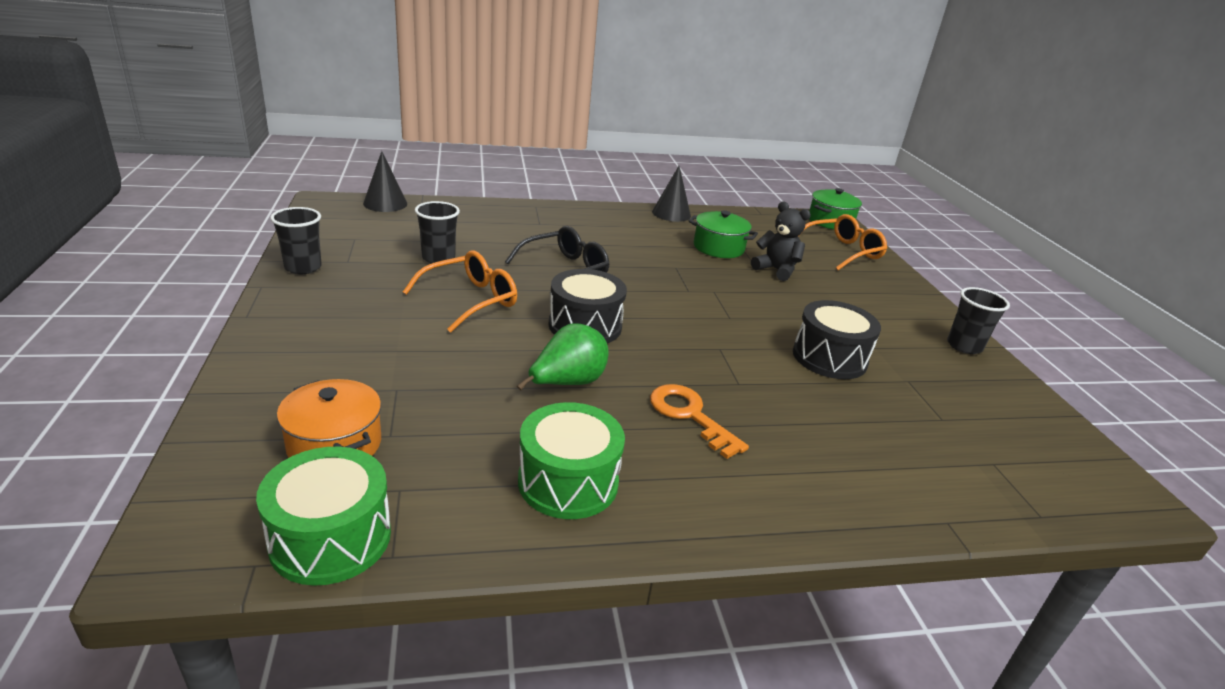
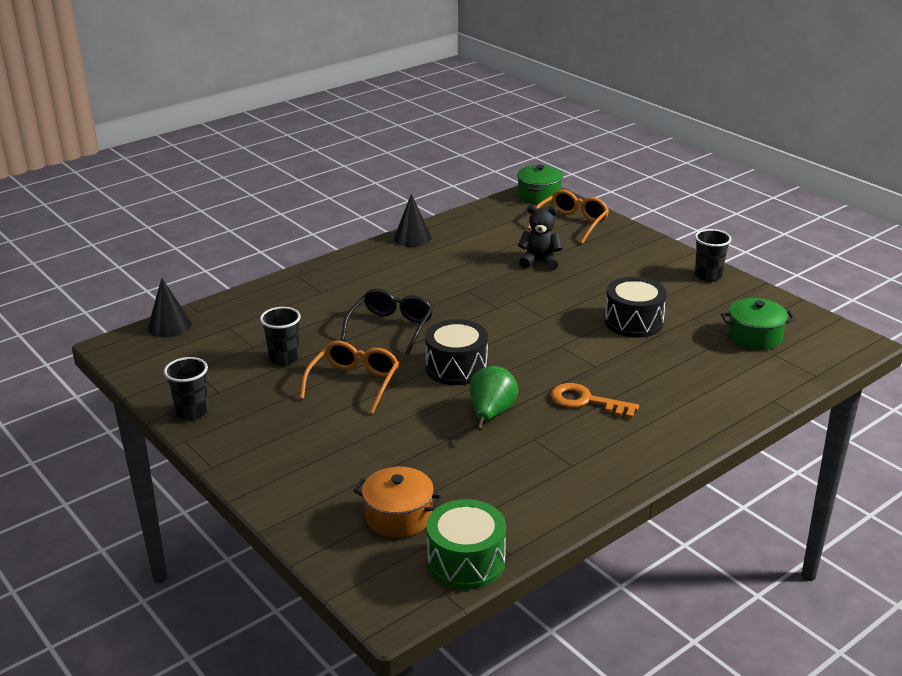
camera: 25 degrees left, 0 degrees up
green drum [518,402,625,519] -> none
green pot [688,210,758,258] -> green pot moved to [721,298,795,350]

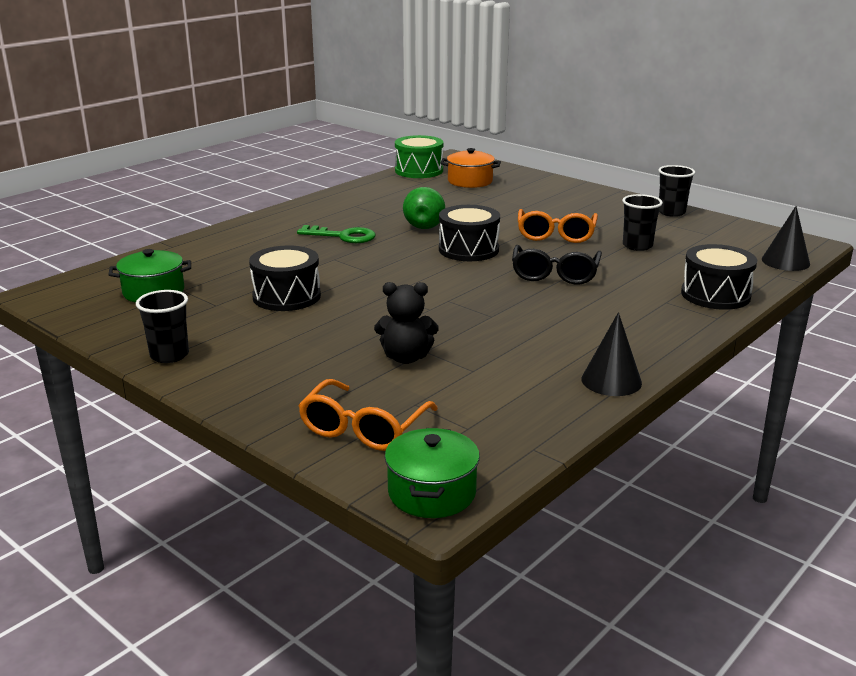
camera: 170 degrees right, 5 degrees down
orange key [551,383,639,418] -> green key [297,225,376,243]
none -> black drum [681,244,757,310]

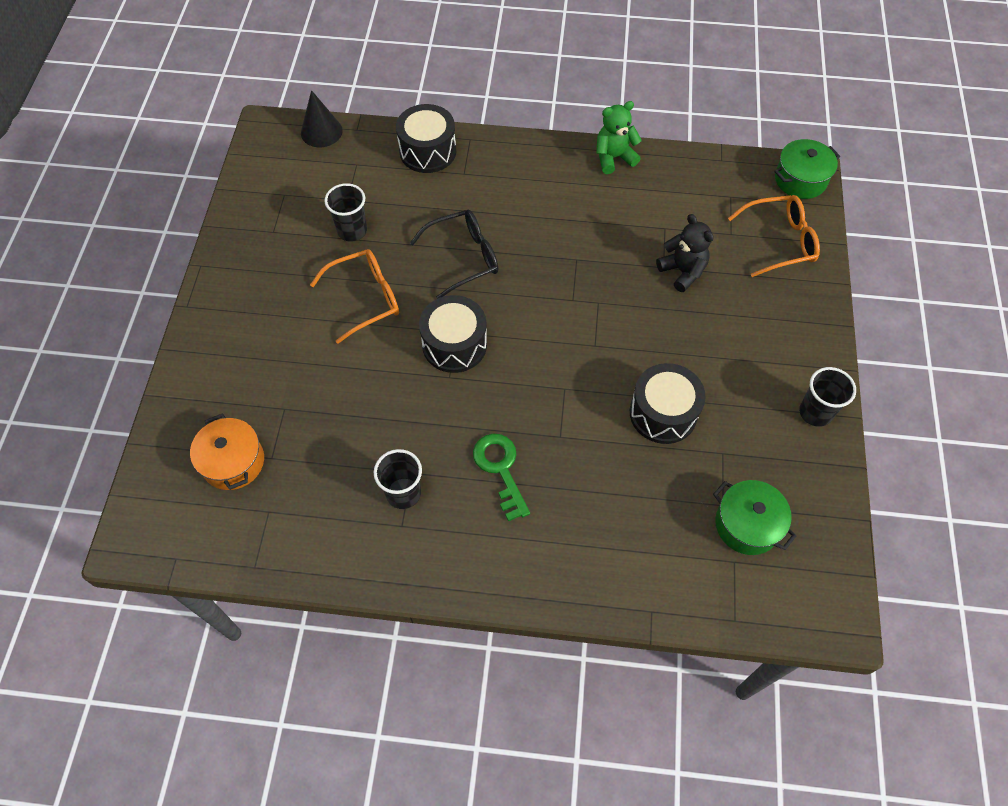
camera: 125 degrees left, 35 degrees up
green drum [395,135,443,178] -> none
green pear [403,187,445,229] -> none
black cone [581,312,642,396] -> green teddy bear [596,101,642,174]
black cup [658,165,695,217] -> black cup moved to [374,449,422,509]

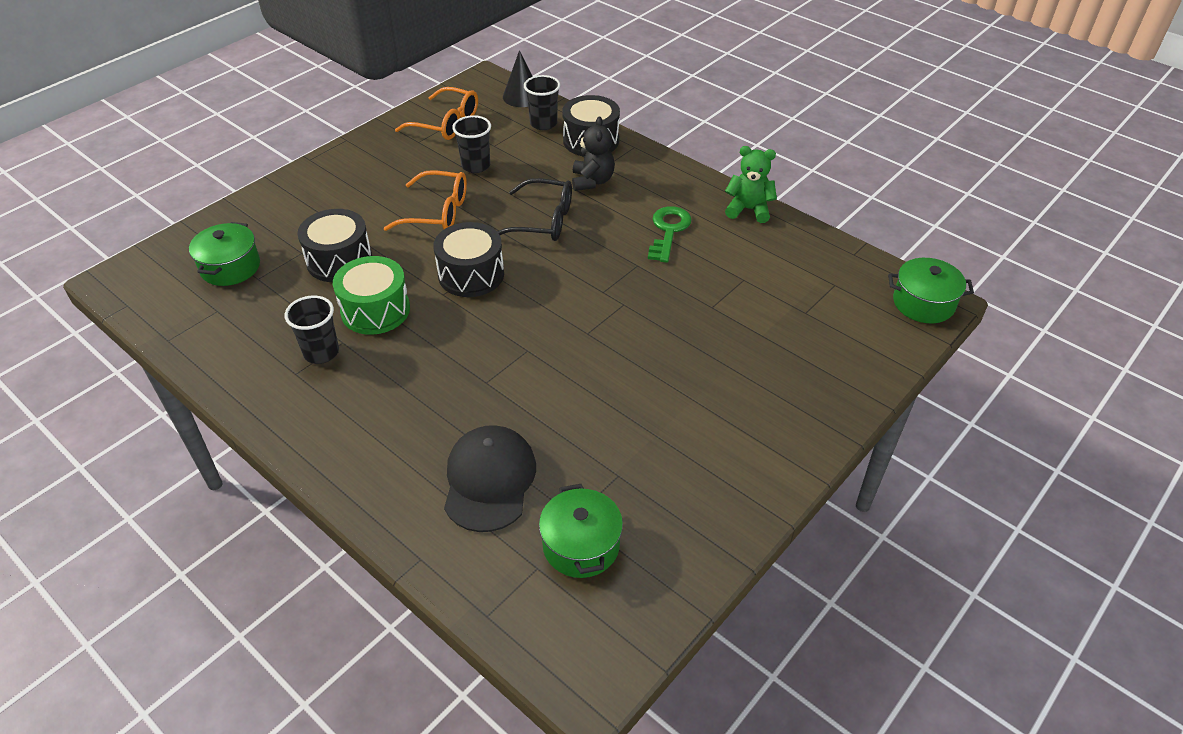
camera: 35 degrees right, 15 degrees down
orange pot [190,413,264,490] -> green pot [189,222,260,286]
green key [473,434,530,521] -> green key moved to [648,206,692,263]
black drum [630,363,706,444] -> black drum moved to [298,209,372,282]
black teddy bear [656,214,714,292] -> black teddy bear moved to [572,116,615,191]
orange glasses [728,195,820,277] -> orange glasses moved to [395,87,478,140]
black cup [799,367,856,427] -> black cup moved to [524,75,560,130]
none -> green drum [333,256,410,335]
none -> black cap [444,425,536,532]

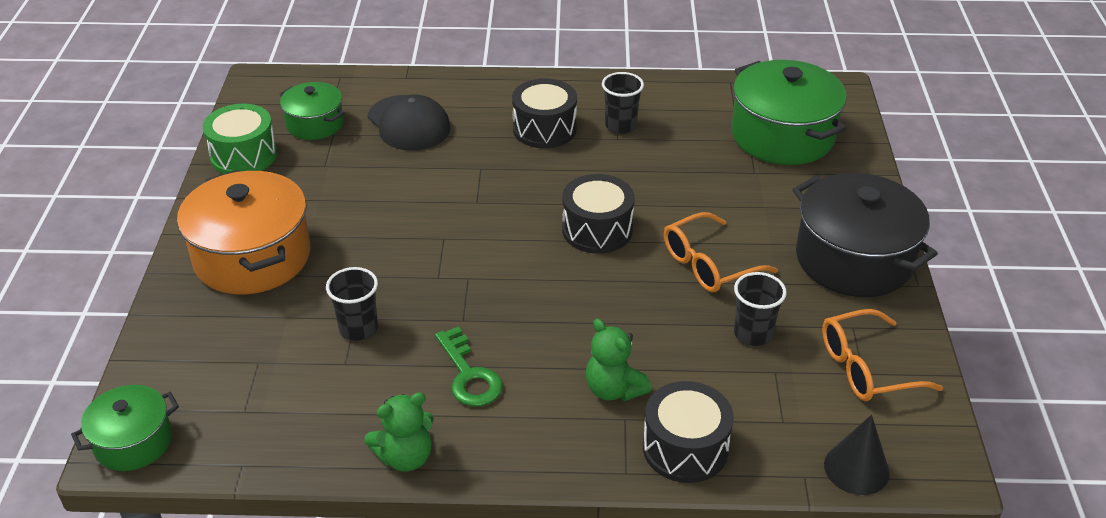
camera: 140 degrees right, 5 degrees down
green pot [189,222,260,286] -> green pot [731,60,847,165], size x1.78
black drum [298,209,372,282] -> black drum moved to [512,78,577,148]
green drum [333,256,410,335] -> green drum moved to [203,104,277,174]
black glasses [498,178,572,241] -> none
black cup [524,75,560,130] -> black cup moved to [326,267,378,341]
black teddy bear [572,116,615,191] -> green teddy bear [586,318,651,401]
none -> orange pot [177,170,310,294]
none -> black pot [793,173,938,297]

